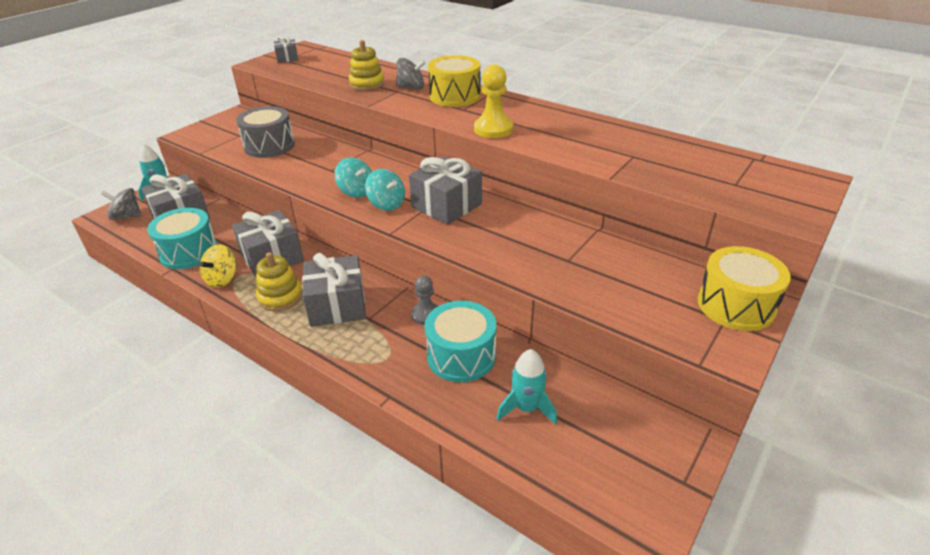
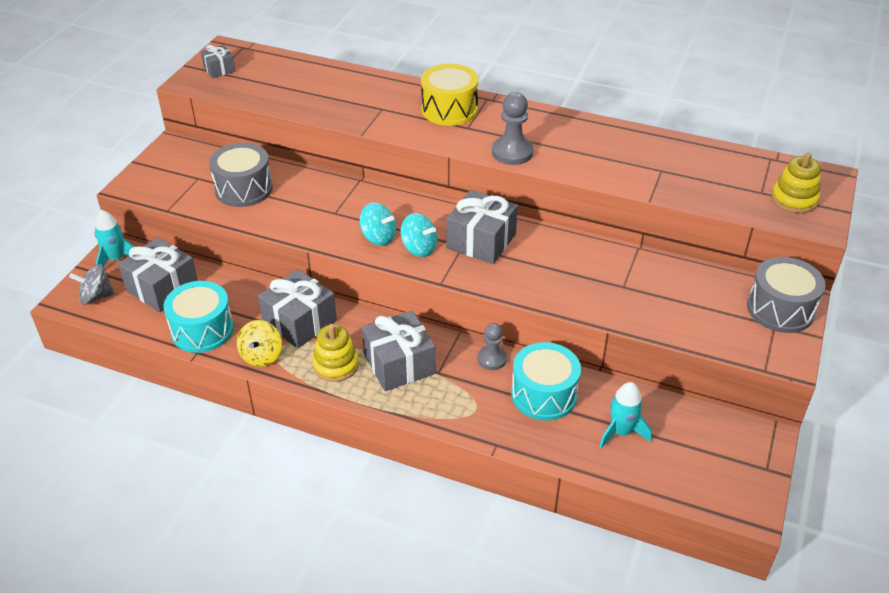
camera: 15 degrees left, 5 degrees up
yellow stacking toy [349,40,385,91] -> yellow stacking toy moved to [771,153,821,214]
grey spinning top [396,58,425,90] -> none
yellow pawn [474,64,513,138] -> grey pawn [492,92,534,165]
yellow drum [698,246,791,331] -> grey drum [747,257,825,333]

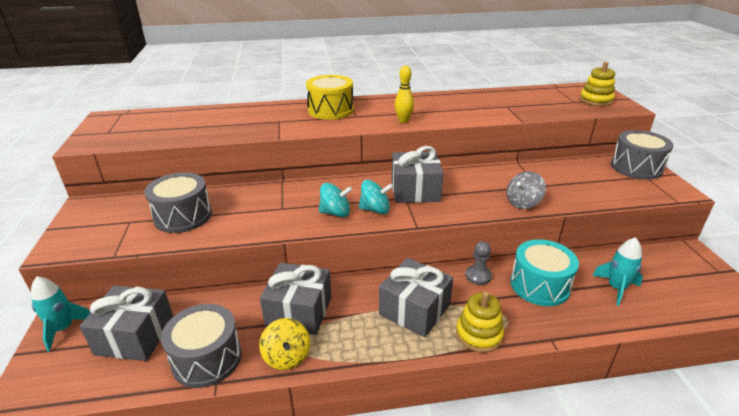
camera: 30 degrees left, 10 degrees down
grey spinning top [69,264,115,305] -> grey spinning top moved to [507,171,546,209]
turquoise drum [163,281,234,353] -> grey drum [161,304,242,388]
grey gift [201,45,235,78] -> none
yellow stacking toy [312,324,359,382] -> yellow stacking toy moved to [456,291,504,353]
grey pawn [492,92,534,165] -> yellow bowling pin [395,66,414,123]

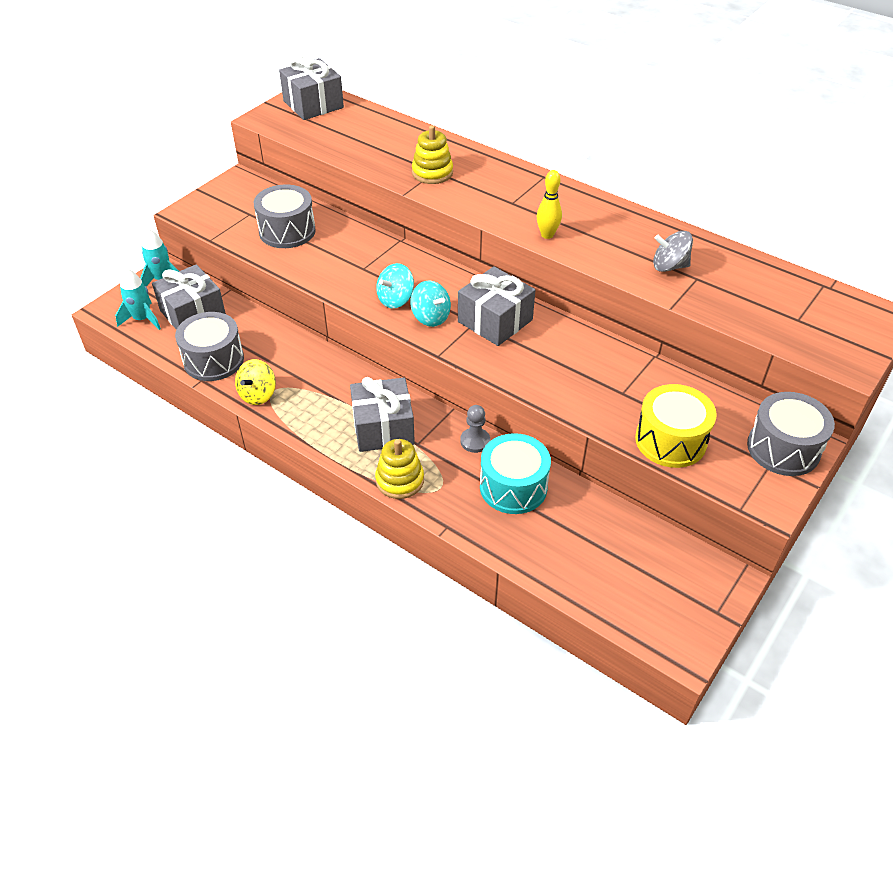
camera: 45 degrees right, 15 degrees up
grey gift [260,263,331,335] -> grey gift moved to [279,56,344,120]
yellow drum [306,75,354,120] -> yellow drum moved to [635,384,717,468]
turquoise spinning top [319,183,353,217] -> turquoise spinning top turned 90 degrees clockwise [376,263,414,309]
grey spinning top [507,171,546,209] -> grey spinning top moved to [653,231,693,272]
yellow stacking toy [579,62,615,106] -> yellow stacking toy moved to [412,125,453,184]
turquoise rocket [592,237,643,306] -> turquoise rocket moved to [115,269,161,330]

